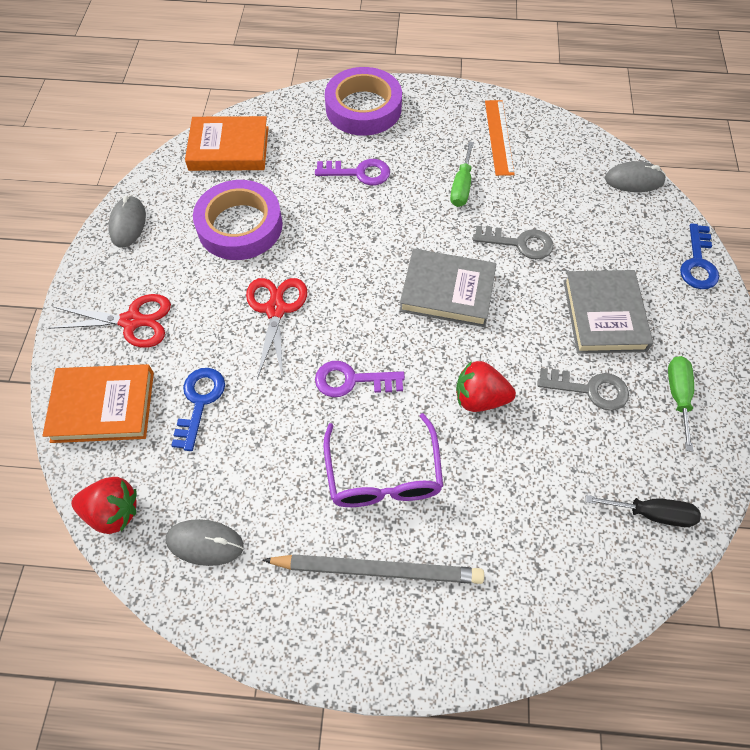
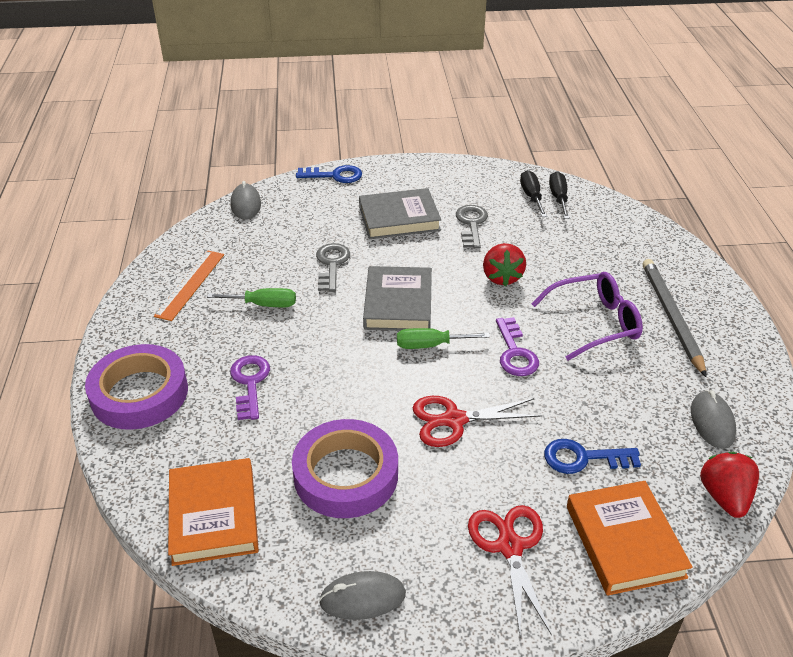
camera: 100 degrees left, 20 degrees down
orange ruler [485,100,515,176] -> orange ruler turned 60 degrees counterclockwise [154,251,224,321]
green screwdriver [668,356,694,451] -> green screwdriver moved to [397,328,490,349]
none -> black screwdriver [520,170,547,217]

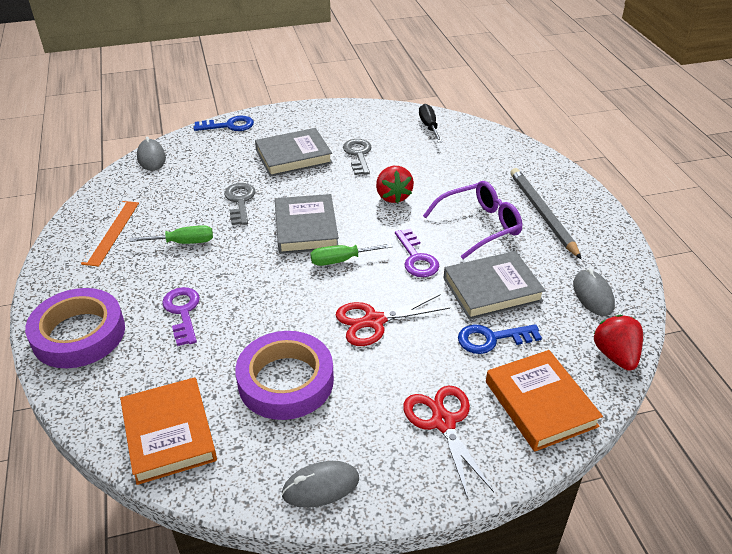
camera: 10 degrees left, 0 degrees up
black screwdriver [520,170,547,217] -> none
none -> grey book [444,251,546,320]

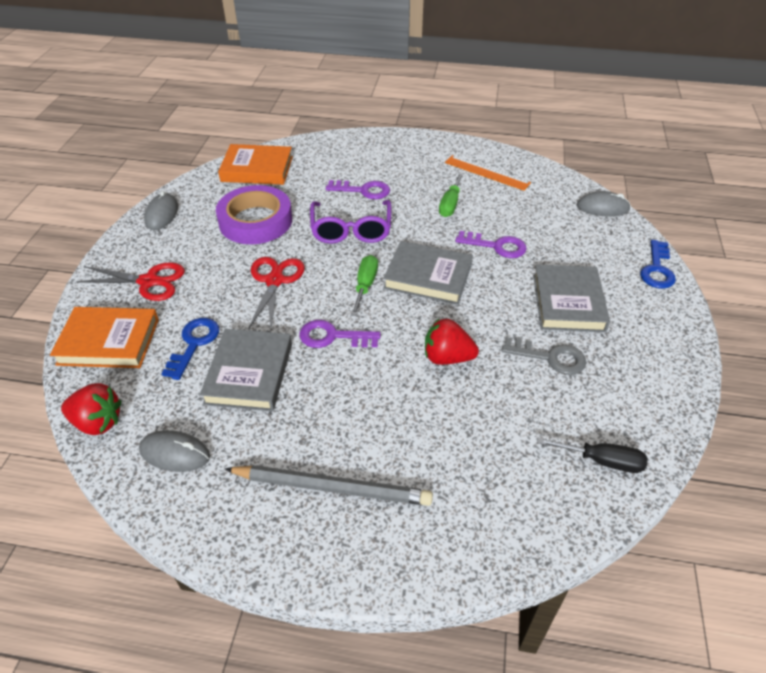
camera: 115 degrees right, 5 degrees up
purple tape [25,288,125,368] -> none
grey key [224,183,255,225] -> purple key [455,231,527,258]
purple glasses [423,181,522,259] -> purple glasses moved to [310,200,392,244]

